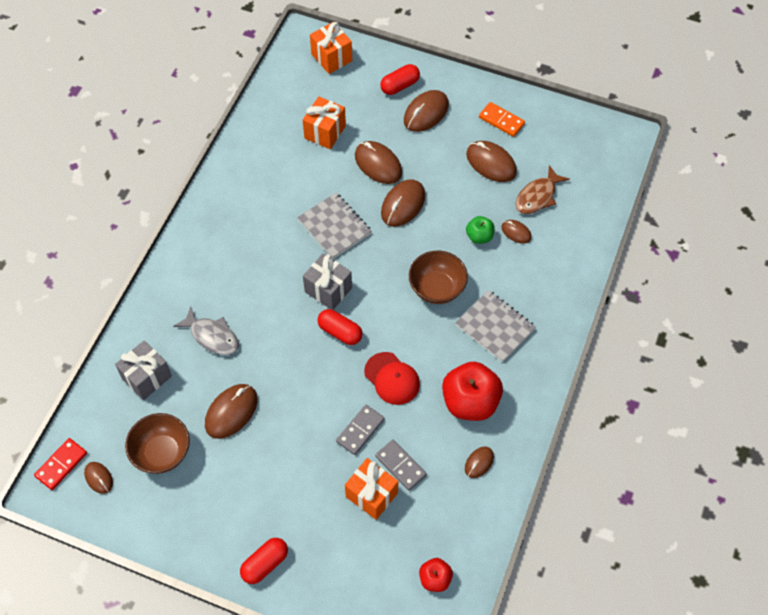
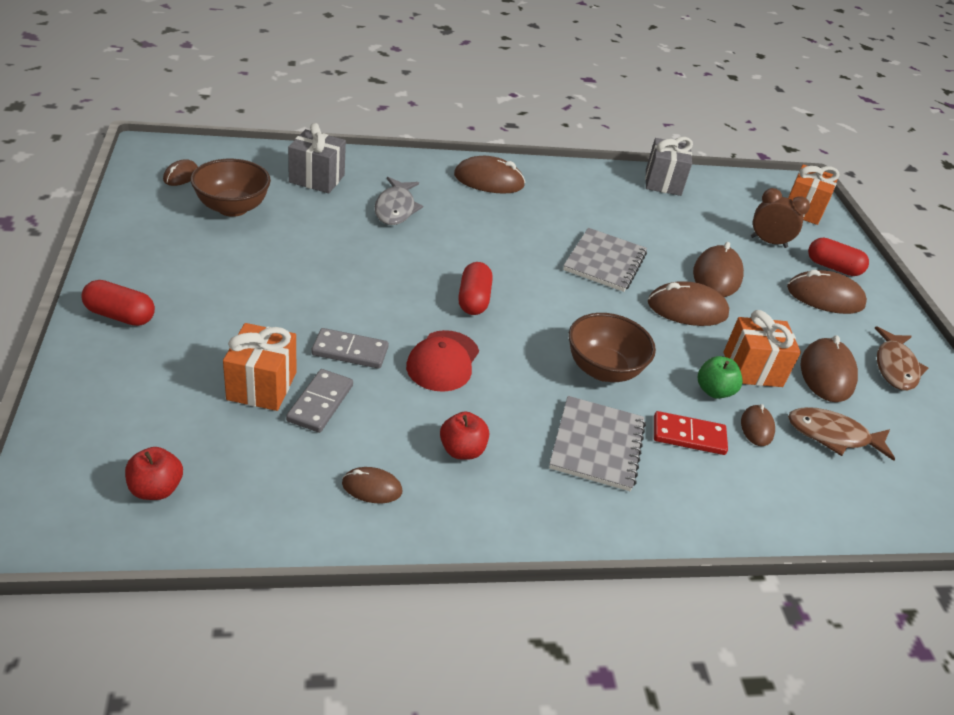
camera: 55 degrees right, 20 degrees down
red domino [34,438,87,490] -> red domino moved to [654,411,728,455]
brown mouse [205,384,258,439] -> brown mouse moved to [454,156,526,194]
orange gift [303,96,346,149] -> orange gift moved to [723,310,801,387]
grey gift [303,254,352,310] -> grey gift moved to [645,137,693,196]
red apple [442,362,503,421] -> red apple [440,411,489,460], size x0.52
orange domino [479,102,525,137] -> brown fish [875,326,928,391]
none -> brown clock [751,188,810,248]

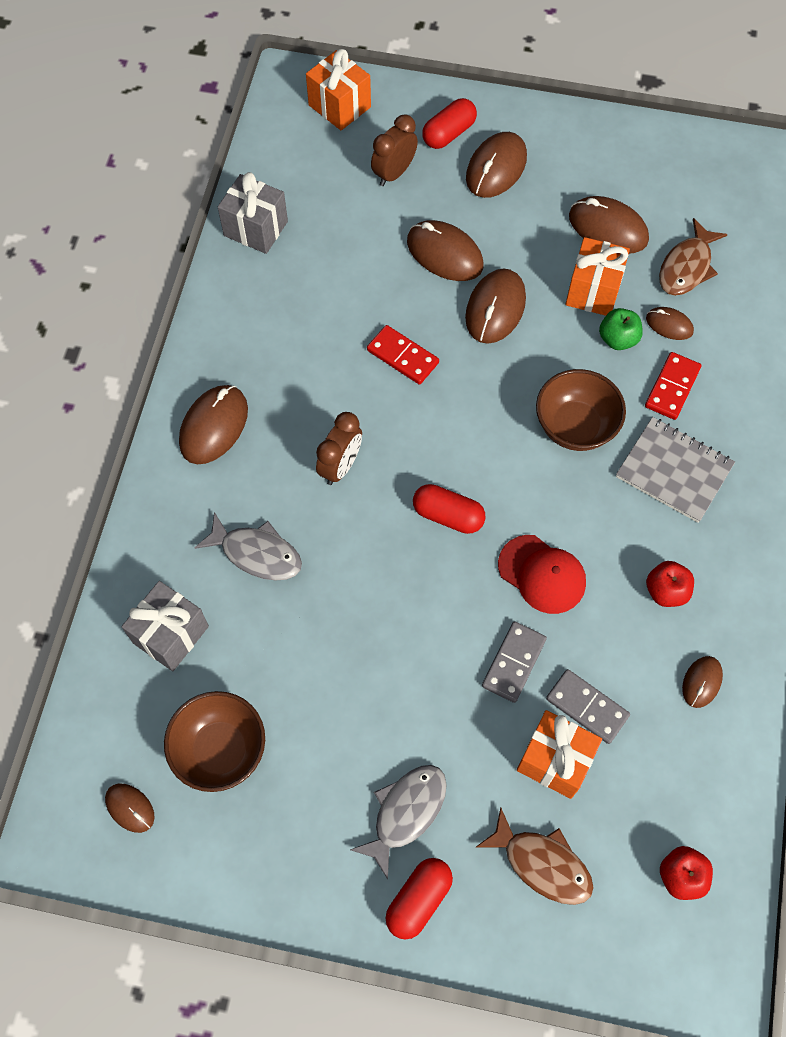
camera: 65 degrees left, 25 degrees up
grey notebook [563,228,647,292] -> red domino [367,325,439,385]
brown fish [875,326,928,391] -> brown fish moved to [476,808,594,905]
none -> brown clock [316,412,362,485]
none -> grey fish [350,765,447,879]

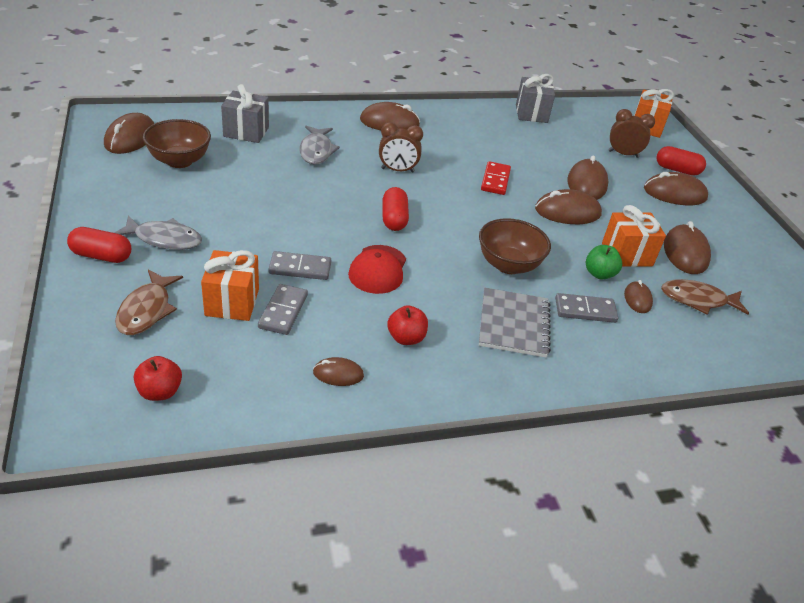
camera: 60 degrees right, 25 degrees down
brown mouse [105,784,154,833] -> brown mouse [104,113,154,154], size x1.78
red domino [645,352,701,420] -> grey domino [555,293,618,323]

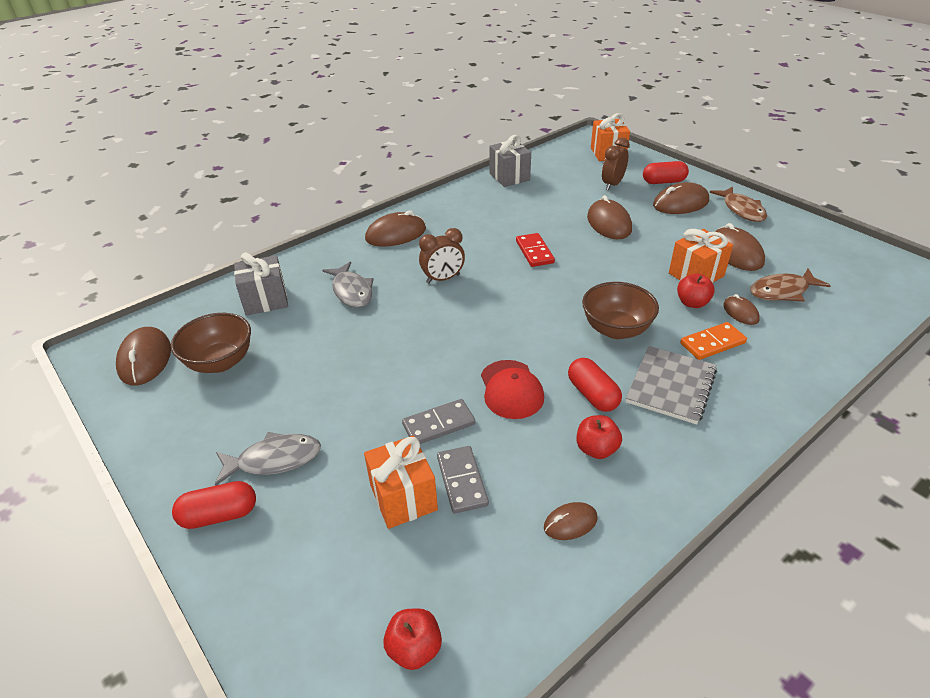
camera: 20 degrees left, 0 degrees up
brown fish [115,269,183,335] -> brown fish moved to [710,186,767,222]
red capsule [383,187,409,231] -> red capsule moved to [568,358,622,412]
grey notebook [479,287,551,358] -> grey notebook turned 45 degrees clockwise [626,346,717,425]
brown mouse [535,189,602,224] -> none
grey domino [555,293,618,323] -> orange domino [680,322,747,360]
green apple [586,245,622,280] -> red apple [677,274,715,308]
brown clock [608,109,655,158] -> brown clock turned 45 degrees counterclockwise [602,138,630,190]

